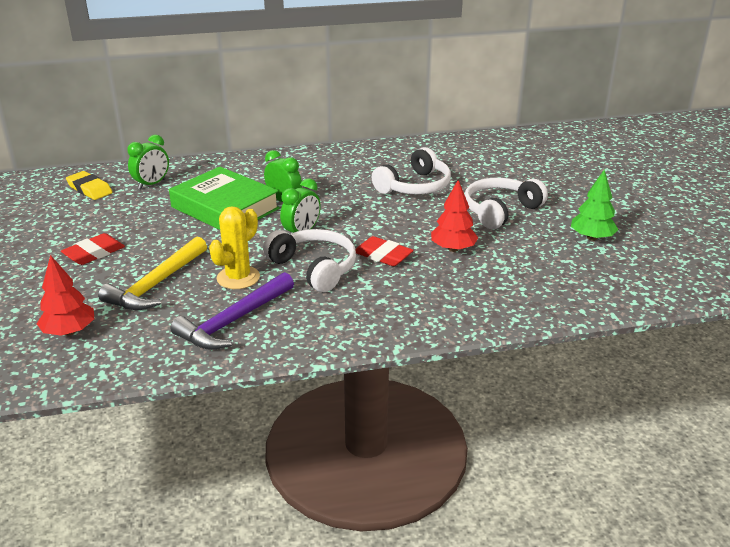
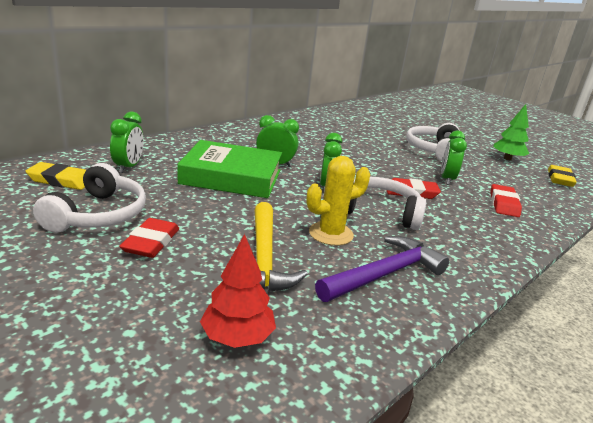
camera: 35 degrees left, 5 degrees down
purple hammer [170,272,294,350] -> purple hammer turned 135 degrees counterclockwise [315,236,449,302]
yellow cactus [209,206,260,289] -> yellow cactus turned 60 degrees clockwise [306,156,370,246]
white headphones [372,147,451,195] -> white headphones moved to [33,163,146,233]
red tree [431,180,478,252] -> green clock [441,130,467,185]
none -> red eraser [490,184,522,217]
none -> yellow eraser [548,165,577,187]

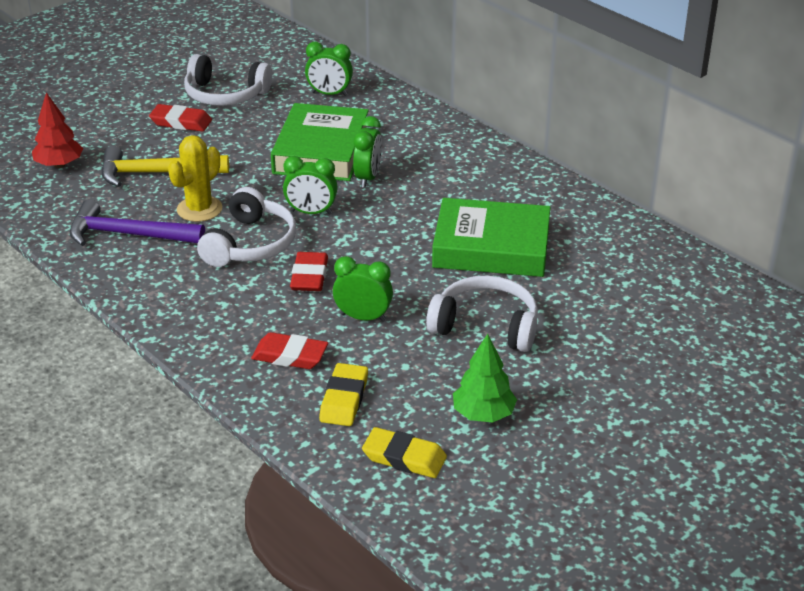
camera: 95 degrees right, 10 degrees up
yellow eraser [25,162,86,190] -> yellow eraser moved to [319,363,368,426]
yellow cactus [306,156,370,246] -> yellow cactus turned 60 degrees clockwise [168,135,222,222]
purple hammer [315,236,449,302] -> purple hammer turned 135 degrees clockwise [70,199,205,246]
none -> green book [432,198,551,277]

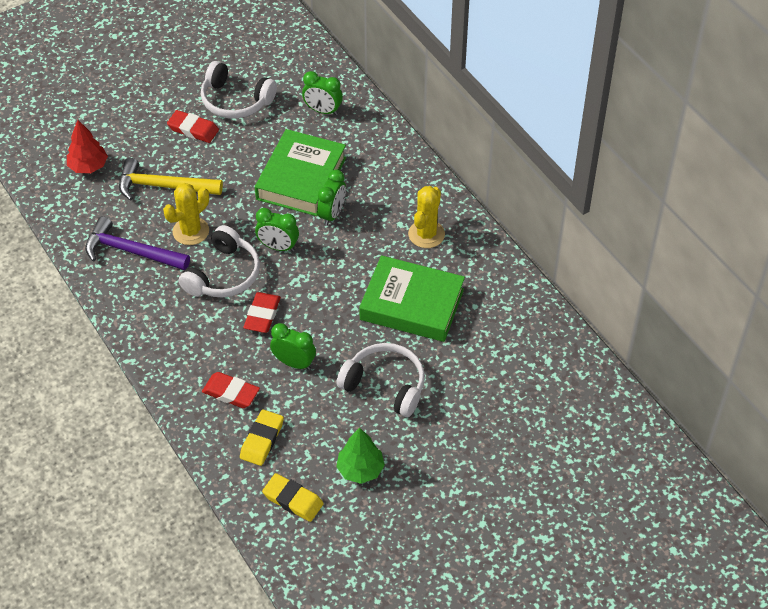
camera: 10 degrees right, 15 degrees up
none -> yellow cactus [408,186,445,248]

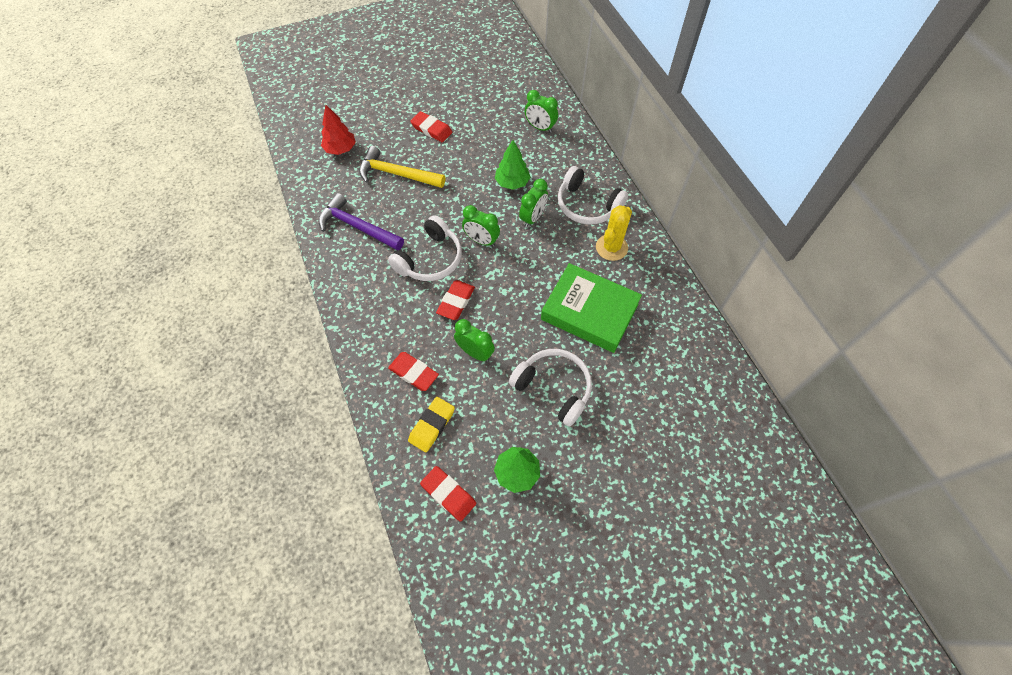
camera: 10 degrees right, 10 degrees up
yellow cactus [163,183,209,245] -> none
white headphones [201,61,277,119] -> white headphones moved to [558,166,628,225]
green book [255,129,346,216] -> green tree [495,140,531,190]
yellow eraser [262,473,324,522] -> red eraser [420,466,476,522]

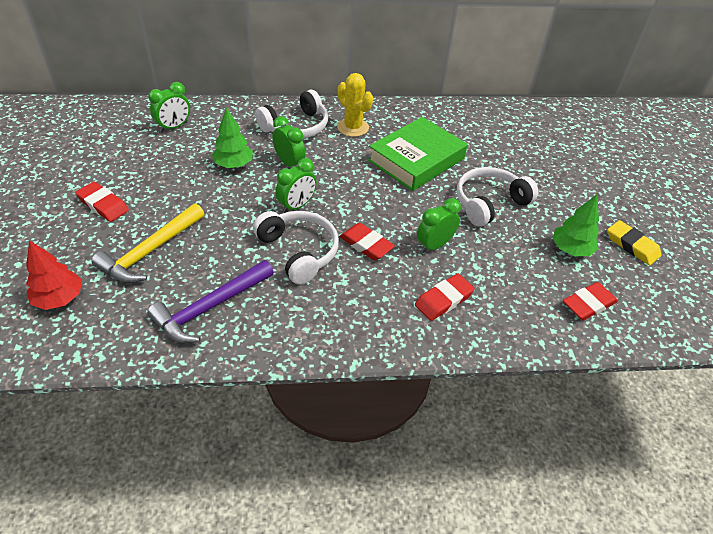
camera: 75 degrees left, 15 degrees down
yellow eraser [408,397,455,452] -> yellow eraser moved to [608,220,661,265]
red eraser [410,111,452,142] -> red eraser turned 75 degrees clockwise [75,182,129,222]

